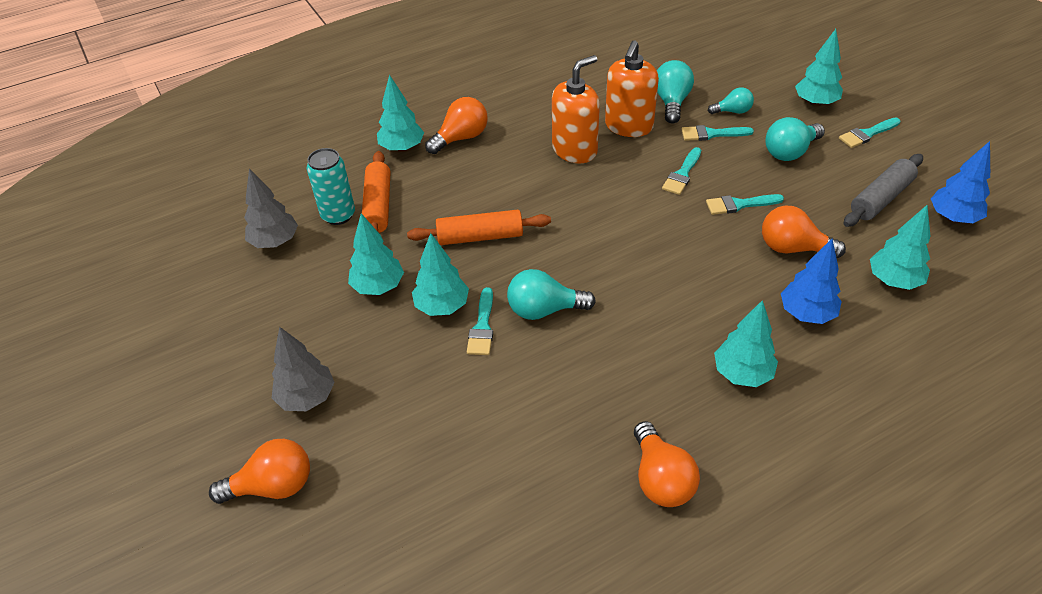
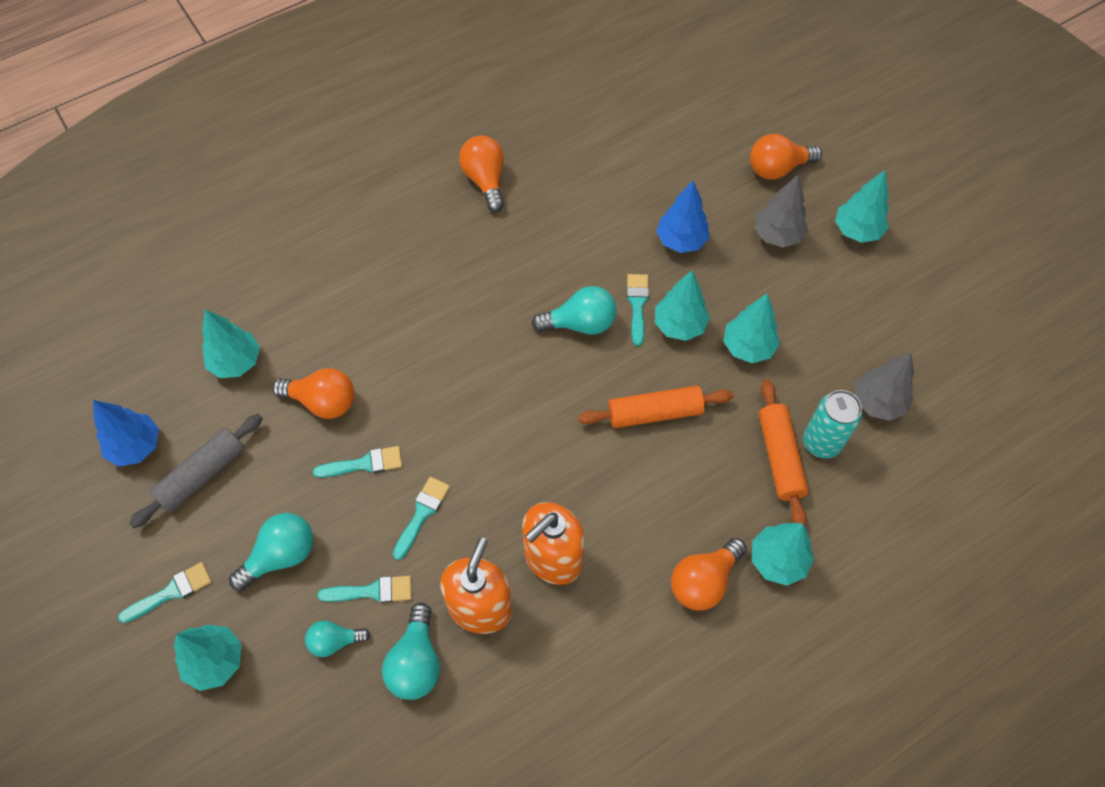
camera: 175 degrees right, 15 degrees up
turquoise tree [714,300,778,387] -> turquoise tree moved to [835,170,889,243]
blue tree [781,239,842,324] -> blue tree moved to [656,181,710,253]

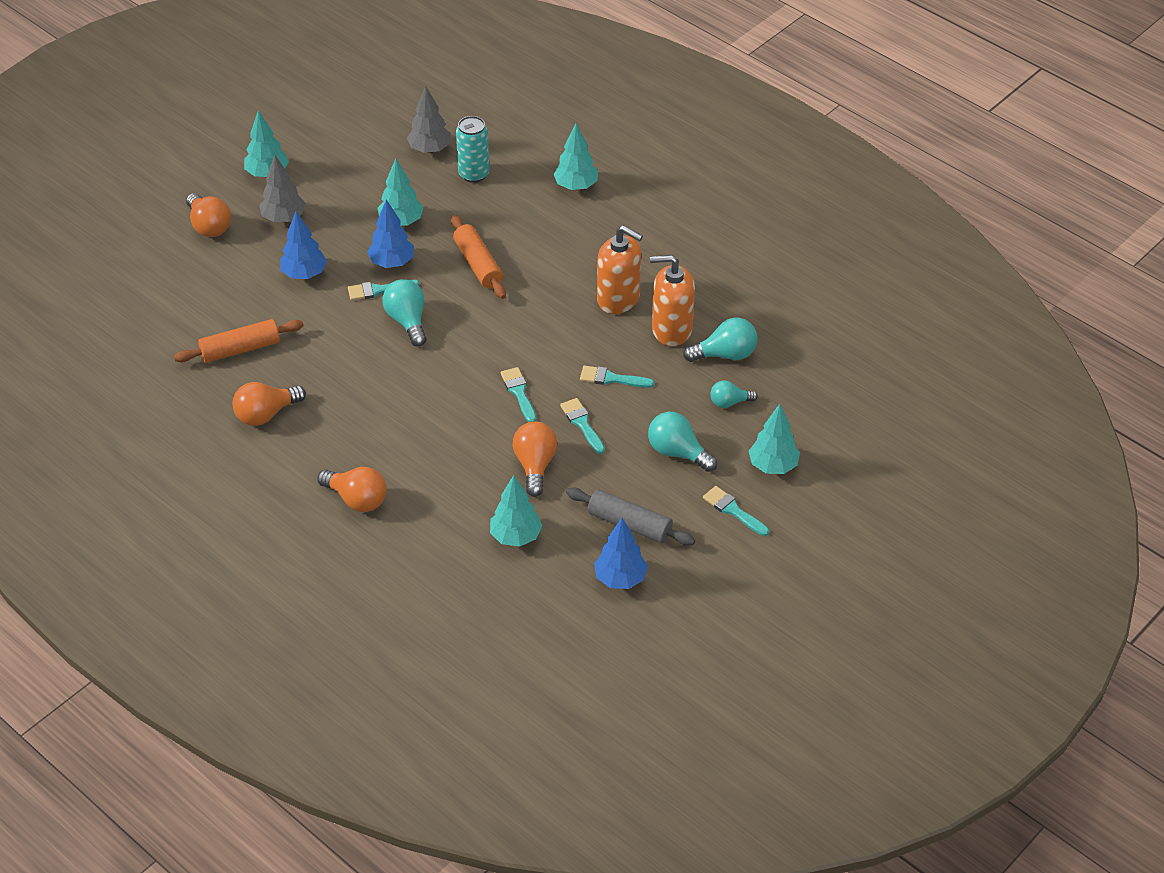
camera: 105 degrees left, 15 degrees down
turquoise light bulb [305,620,370,657] -> turquoise light bulb turned 105 degrees clockwise [710,381,758,408]
turquoise brush [317,576,412,603] -> turquoise brush moved to [501,367,536,422]
turquoise tree [655,270,710,341] -> blue tree [367,199,414,268]
orange light bulb [671,538,747,610] -> orange light bulb moved to [317,467,386,512]
orange rolling pin [759,379,809,526] -> orange rolling pin moved to [174,319,304,363]

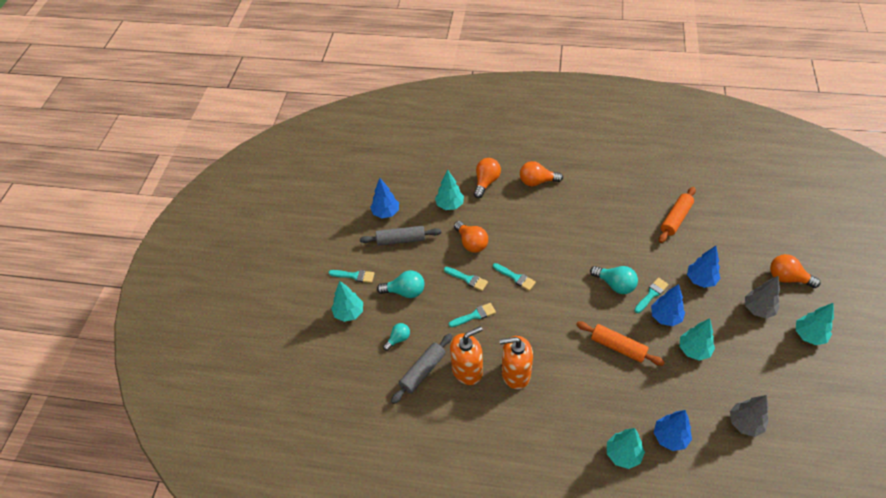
camera: 150 degrees right, 5 degrees up
orange light bulb [233,382,306,426] -> orange light bulb moved to [474,158,501,198]
turquoise can [456,116,489,183] -> none
turquoise light bulb [683,318,758,362] -> grey rolling pin [391,334,452,404]
none -> blue tree [654,410,692,451]

